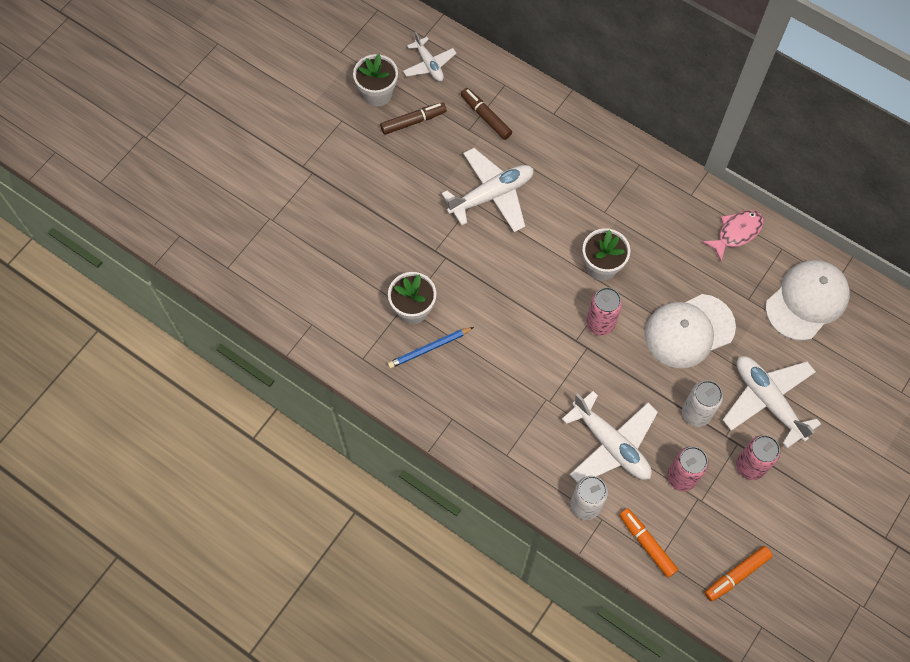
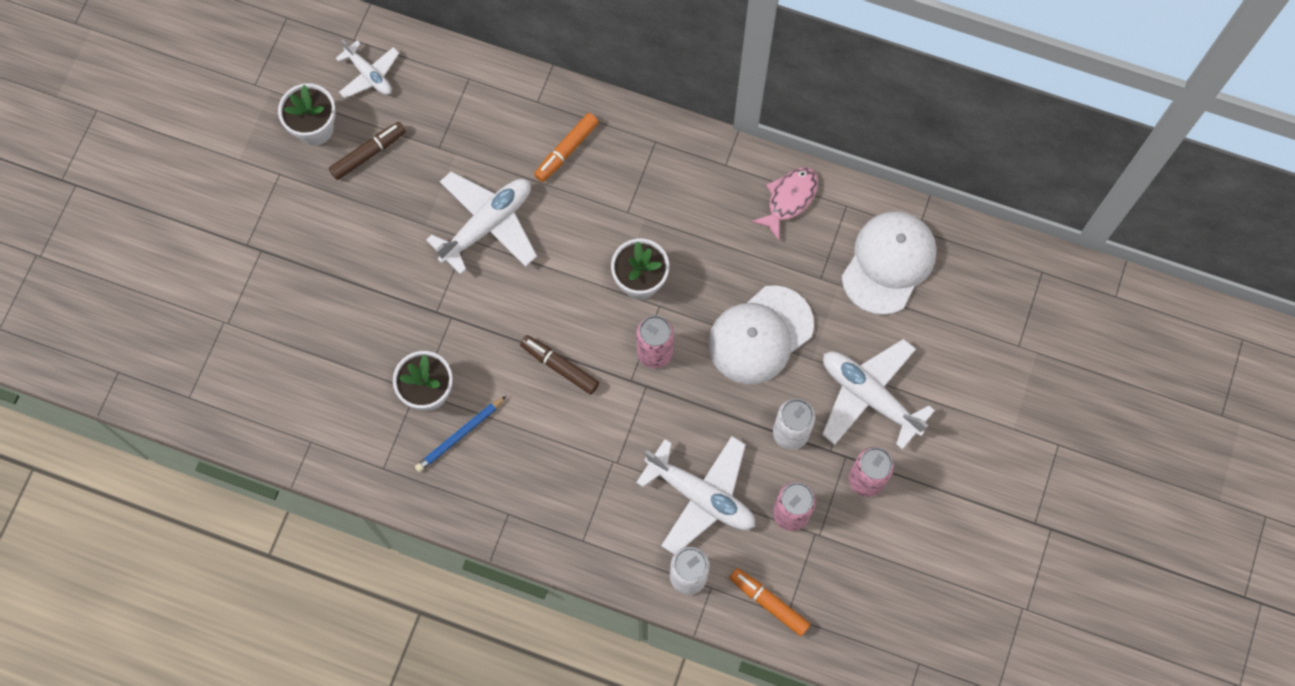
camera: 15 degrees left, 5 degrees up
brown marker [461,88,512,140] -> brown marker moved to [520,335,599,395]
orange marker [705,546,773,602] -> orange marker moved to [534,113,599,182]

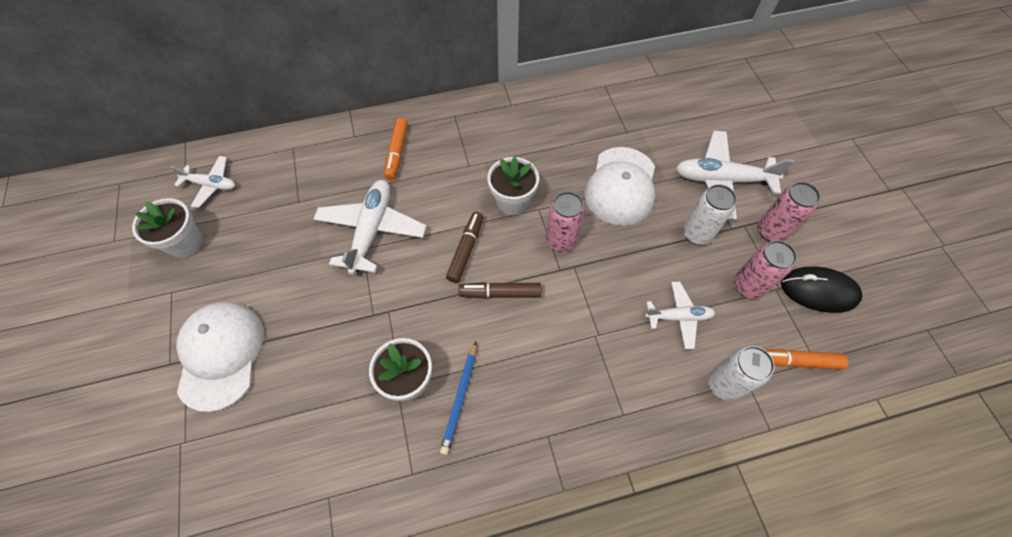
camera: 35 degrees left, 10 degrees down
brown marker [329,122,406,180] -> brown marker moved to [446,212,484,283]
white plane [636,436,755,554] -> white plane [645,282,715,349], size x0.59
pink fish [751,167,818,241] -> none
white cap [842,211,937,315] -> white cap moved to [176,302,264,412]
none -> black mouse [781,266,862,313]

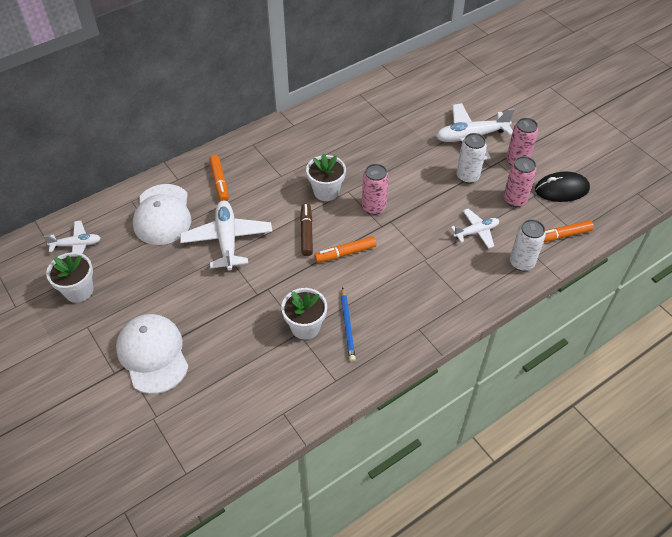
camera: 20 degrees left, 10 degrees down
brown marker [459,282,542,299] -> orange marker [314,236,376,263]
white cap [585,147,655,226] -> white cap moved to [133,184,192,245]

